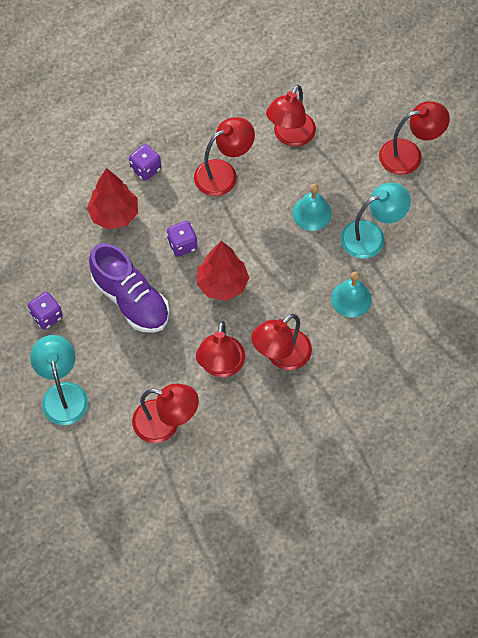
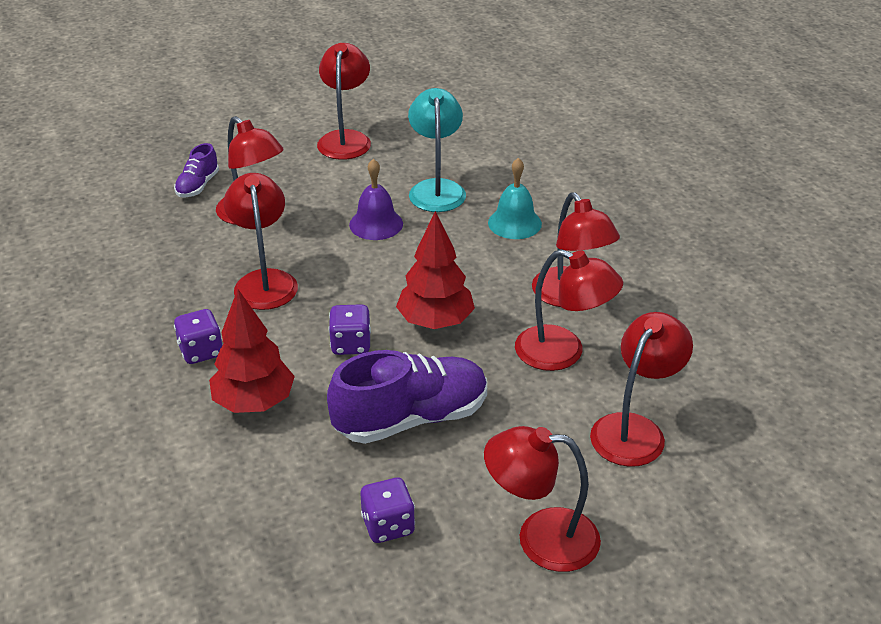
camera: 70 degrees left, 25 degrees down
turquoise lamp [30,335,88,425] -> red lamp [484,426,601,572]
turquoise bell [292,184,332,231] -> purple bell [349,159,403,240]
none -> purple shoe [174,143,219,197]

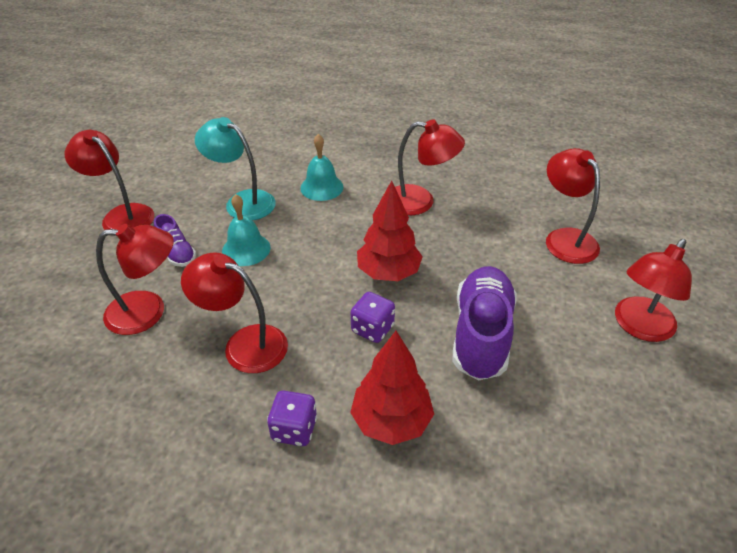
camera: 55 degrees left, 5 degrees up
purple shoe [174,143,219,197] -> purple shoe moved to [154,214,196,267]
purple bell [349,159,403,240] -> turquoise bell [222,194,271,266]
purple dice [361,477,415,543] -> none
red lamp [515,249,623,371] -> none

